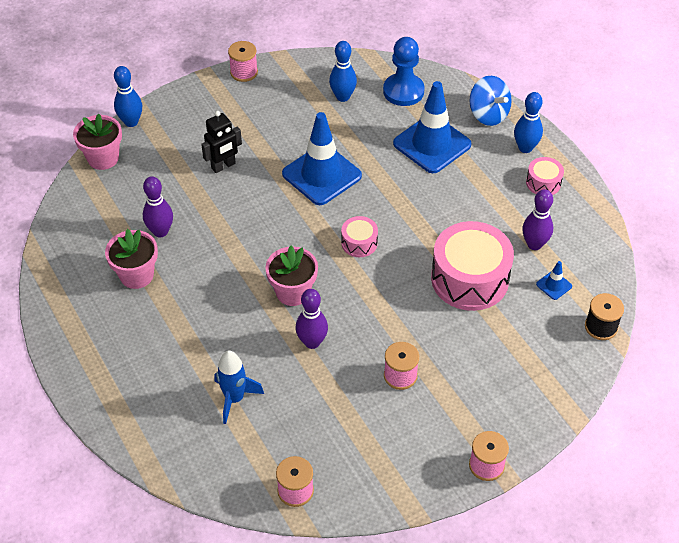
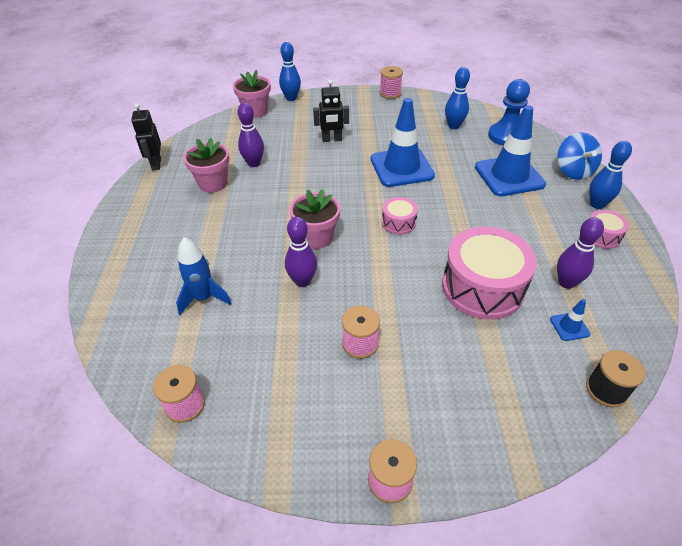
camera: 30 degrees right, 5 degrees down
none -> black robot [131,103,161,170]

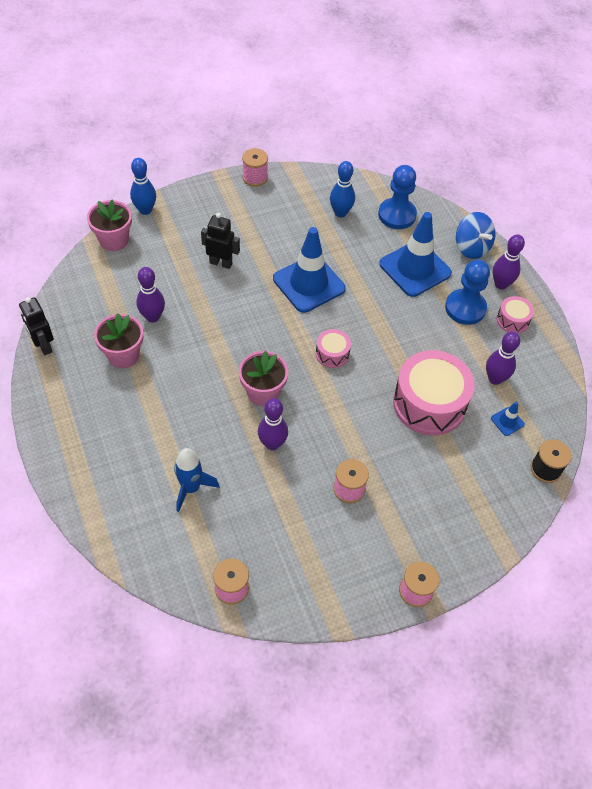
camera: 25 degrees left, 10 degrees up
black robot [313,80,349,142] -> black robot turned 135 degrees counterclockwise [201,213,240,269]
blue bowling pin [589,141,632,209] -> purple bowling pin [493,234,525,289]
none -> blue pawn [445,260,490,325]

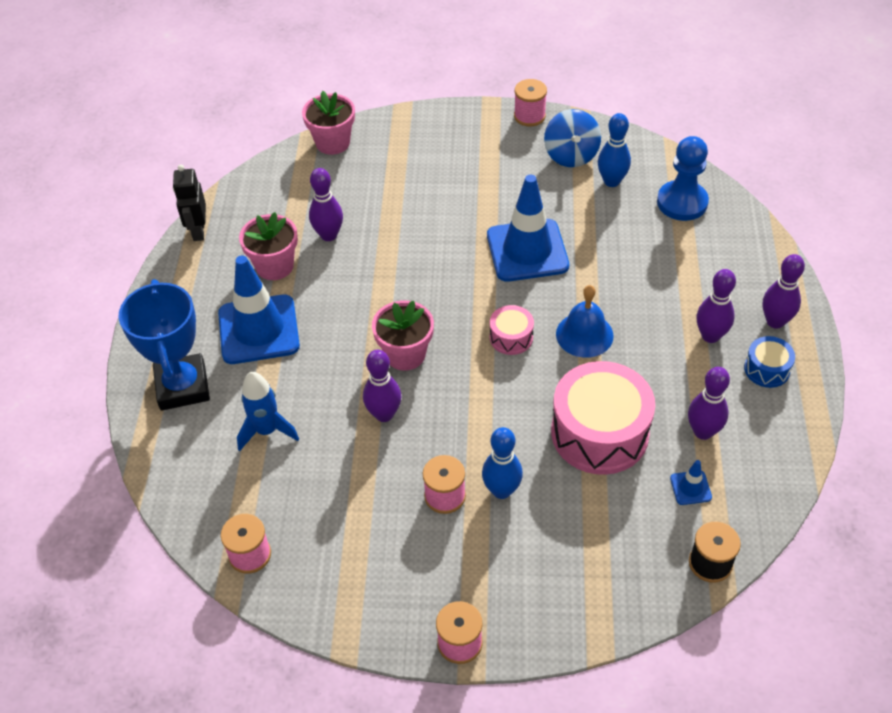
camera: 30 degrees right, 5 degrees down
blue bowling pin [130,158,156,215] -> blue bowling pin moved to [482,427,523,499]
black robot [201,213,240,269] -> none
blue traffic cone [379,212,452,297] -> blue traffic cone moved to [218,255,300,364]
blue pawn [445,260,490,325] -> purple bowling pin [697,269,736,343]
blue spinning top [456,212,496,259] -> blue spinning top moved to [544,109,601,167]
pink drum [497,296,534,334] -> blue drum [744,336,795,388]
none -> blue trophy [118,279,210,411]
none -> blue bell [556,285,614,358]

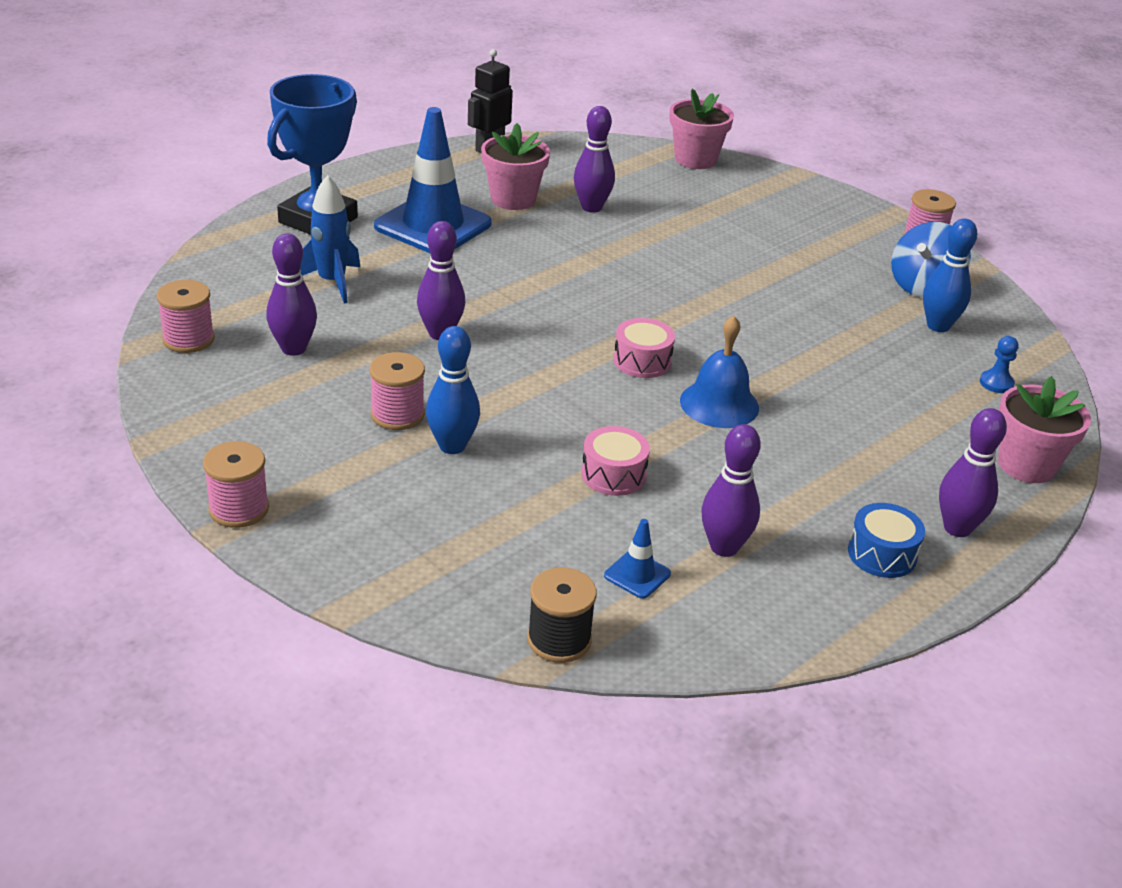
camera: 40 degrees right, 15 degrees down
pink flower pot [372,300,434,371] -> pink flower pot moved to [998,376,1091,483]
blue traffic cone [487,175,569,282] -> none
pink drum [551,361,655,475] -> pink drum [581,426,650,496], size x0.48
blue pawn [657,136,709,221] -> blue pawn [980,336,1019,393], size x0.46
purple bowling pin [697,269,736,343] -> purple bowling pin moved to [266,233,317,356]

